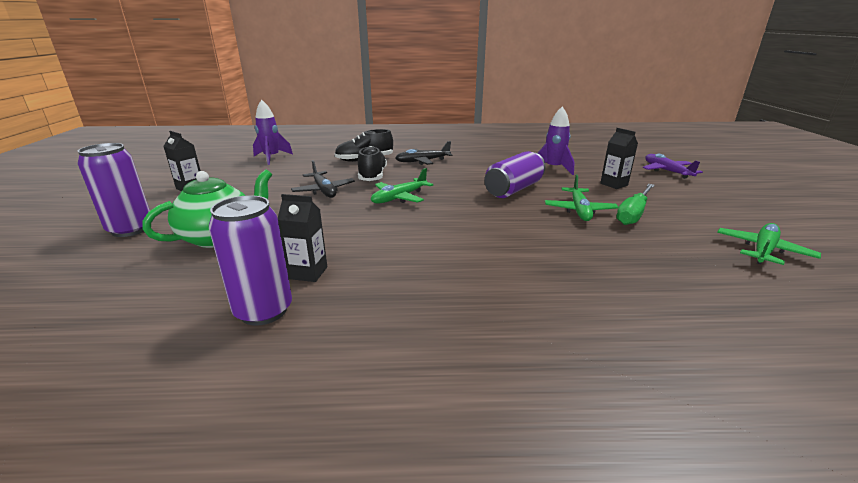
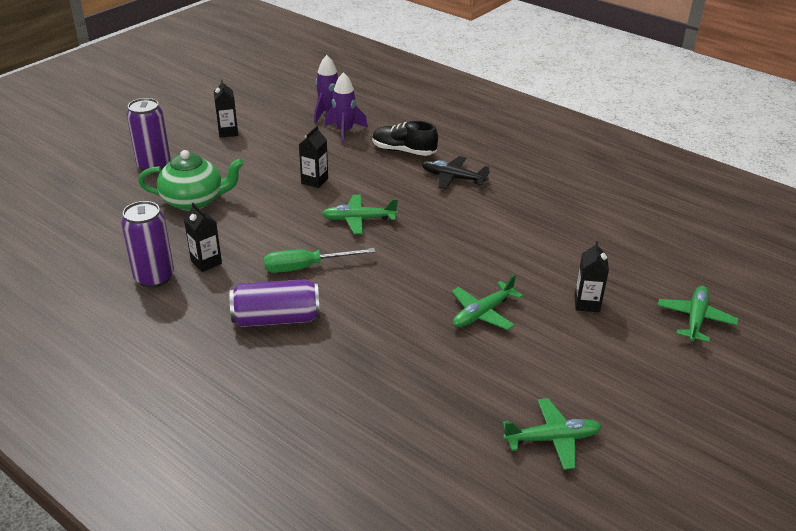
camera: 40 degrees right, 10 degrees up
black plane [291,160,355,198] -> black carton [299,126,328,188]
black shoe [358,146,387,181] -> none
purple can [484,151,546,198] -> purple can moved to [230,279,320,327]
purple rocket [538,106,575,175] -> purple rocket moved to [324,72,368,145]
green screwdriver [616,184,655,225] -> green screwdriver moved to [264,248,375,273]
purple plane [643,154,703,179] -> green plane [657,286,739,342]

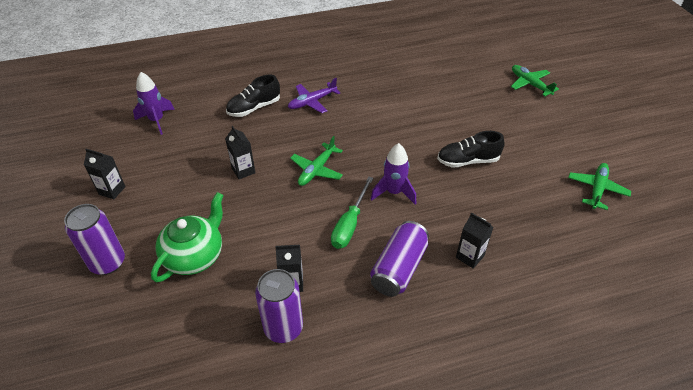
camera: 55 degrees left, 10 degrees up
purple rocket [324,72,368,145] -> purple rocket moved to [371,143,416,204]
black plane [422,156,490,189] -> purple plane [288,78,340,113]
green plane [452,274,523,330] -> black shoe [437,131,504,168]
black carton [574,241,609,312] -> black carton moved to [456,213,493,269]

